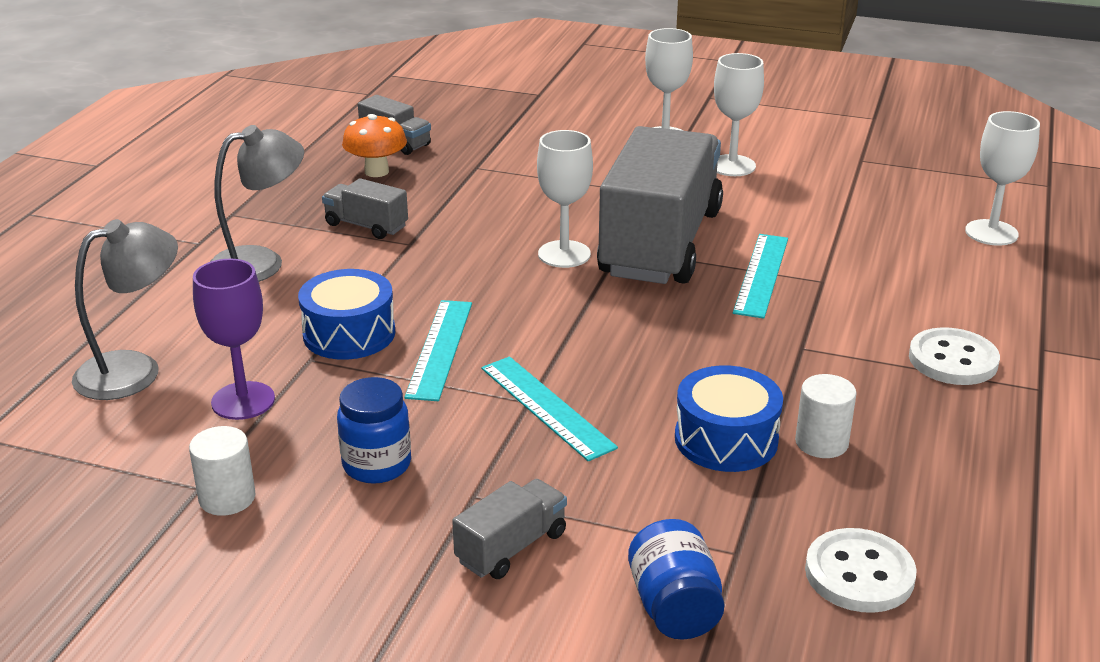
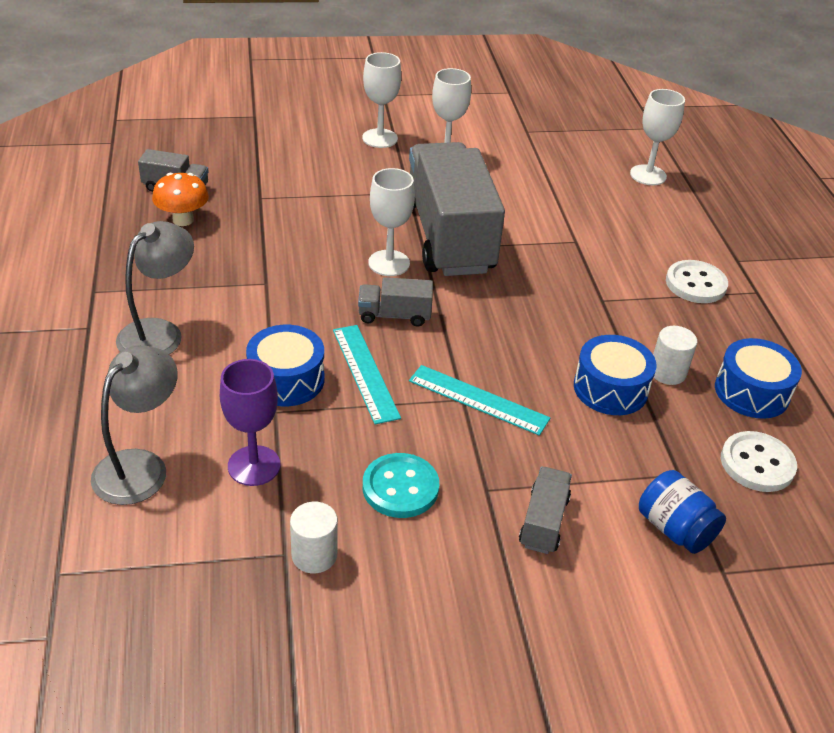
camera: 30 degrees left, 10 degrees up
grey truck [322,178,408,239] -> grey truck moved to [358,277,433,327]
blue jar [337,377,411,484] -> turquoise button [363,453,439,518]
turquoise ruler [733,234,788,319] -> none
none -> blue drum [715,338,802,419]

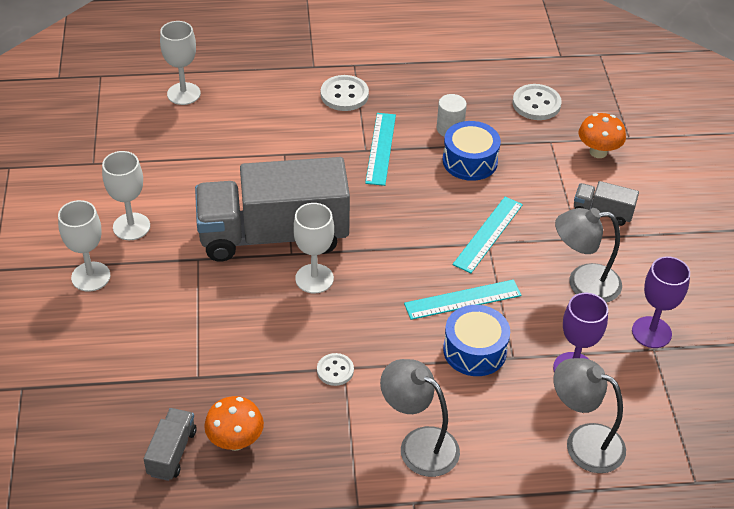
camera: 85 degrees left, 5 degrees up
white cylinder [290,502,338,573] -> purple goblet [632,256,690,348]
grey truck [358,277,433,327] -> none
turquoise button [363,453,439,518] -> grey lamp [555,208,622,303]
blue jar [639,470,726,554] -> orange mushroom [579,113,626,158]
blue drum [715,338,802,419] -> none
none -> white button [317,353,354,386]
none -> turquoise ruler [365,113,396,186]

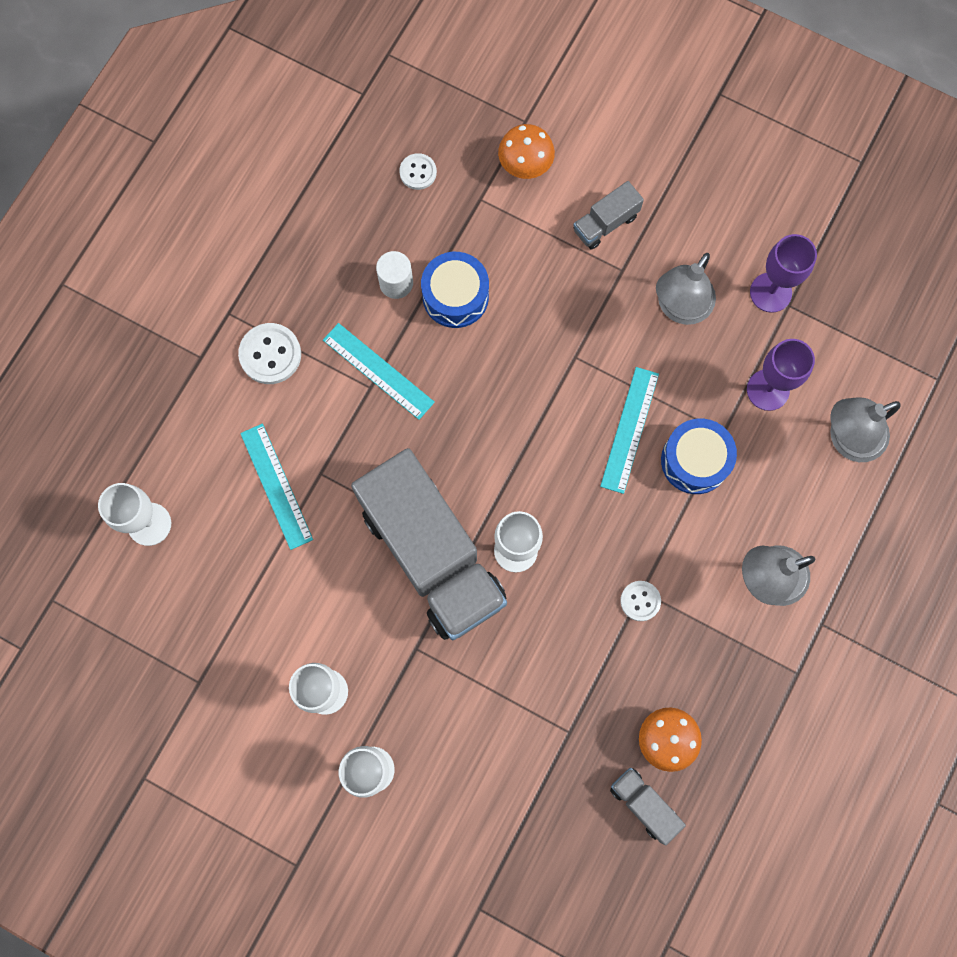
camera: 55 degrees left, 30 degrees up
grey truck [195,157,350,262] -> grey truck turned 60 degrees counterclockwise [351,448,507,640]
turquoise ruler [452,197,523,273] -> turquoise ruler moved to [240,424,313,550]
white button [513,84,562,120] -> white button [399,153,437,190], size x0.62

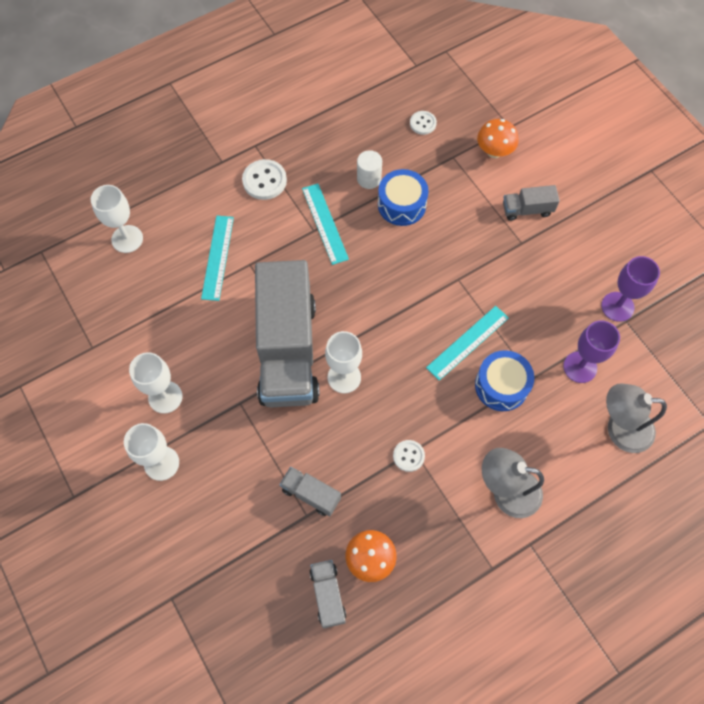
camera: 30 degrees right, 10 degrees down
grey lamp [656,253,716,325] -> none
none -> grey truck [280,467,341,516]

